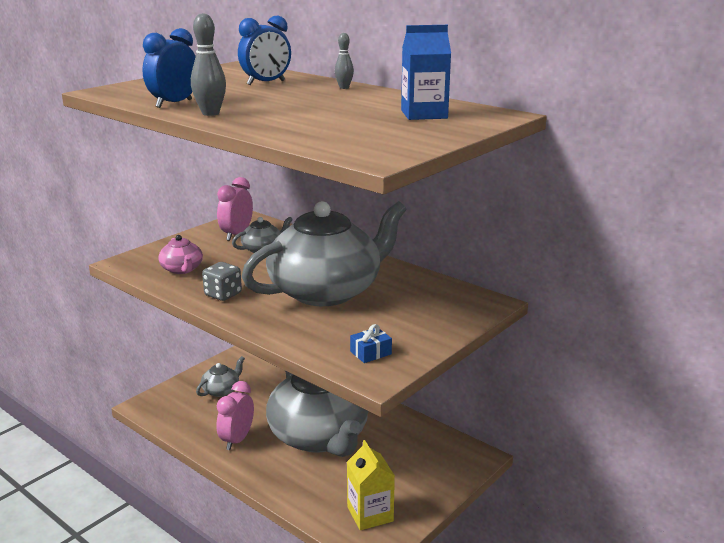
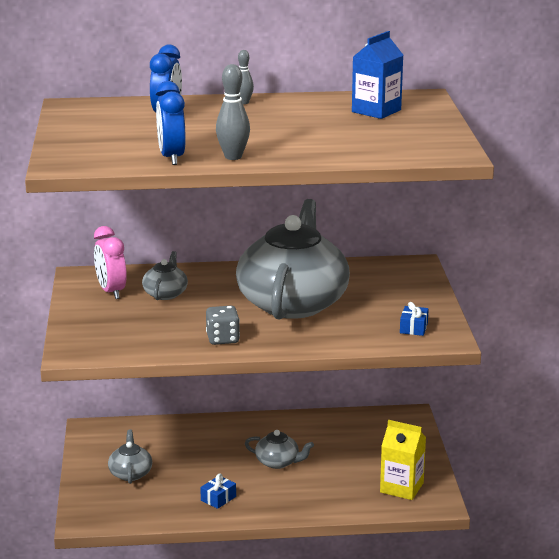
camera: 45 degrees left, 0 degrees up
pink teapot [158,235,203,274] -> none
pink clock [216,381,254,450] -> blue gift [200,474,236,509]
grey teapot [266,371,368,457] -> grey teapot [245,430,314,469], size x0.41

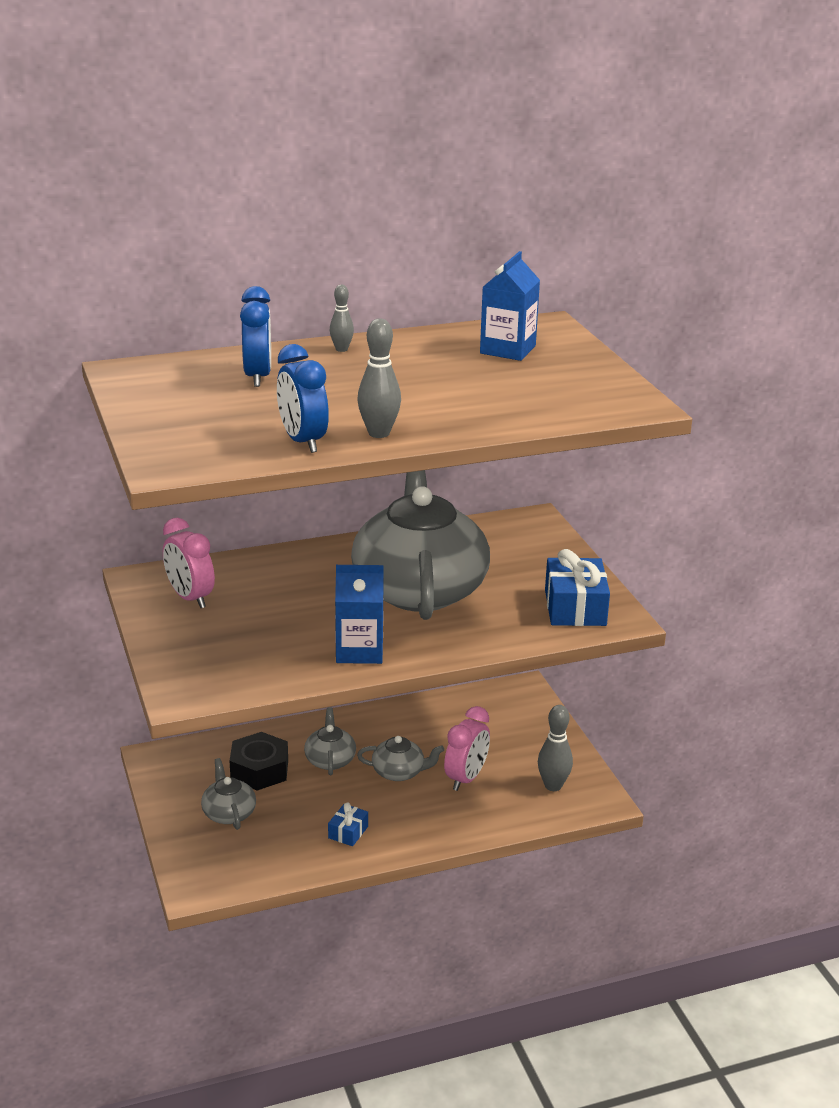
camera: 15 degrees left, 5 degrees up
grey teapot [142,251,188,300] -> grey teapot moved to [304,707,356,775]
grey dice [206,306,240,345] -> blue carton [335,565,384,664]
yellow carton [380,420,426,500] -> grey bowling pin [538,705,573,791]
blue gift [400,302,429,336] -> blue gift [545,549,610,626], size x1.92
none -> black nut [230,732,288,791]
none -> pink clock [444,706,490,791]

